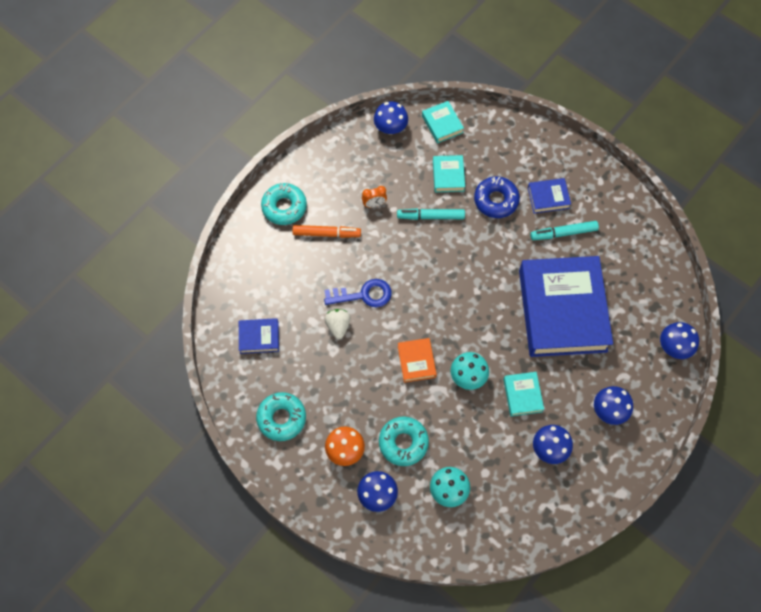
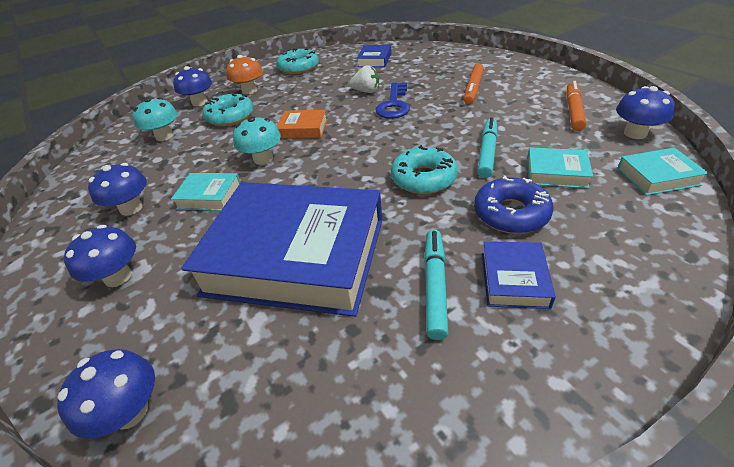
camera: 110 degrees right, 25 degrees down
turquoise donut [261,183,307,225] -> turquoise donut moved to [391,145,458,194]
orange clock [362,186,387,208] -> none
none -> orange marker [566,81,586,131]

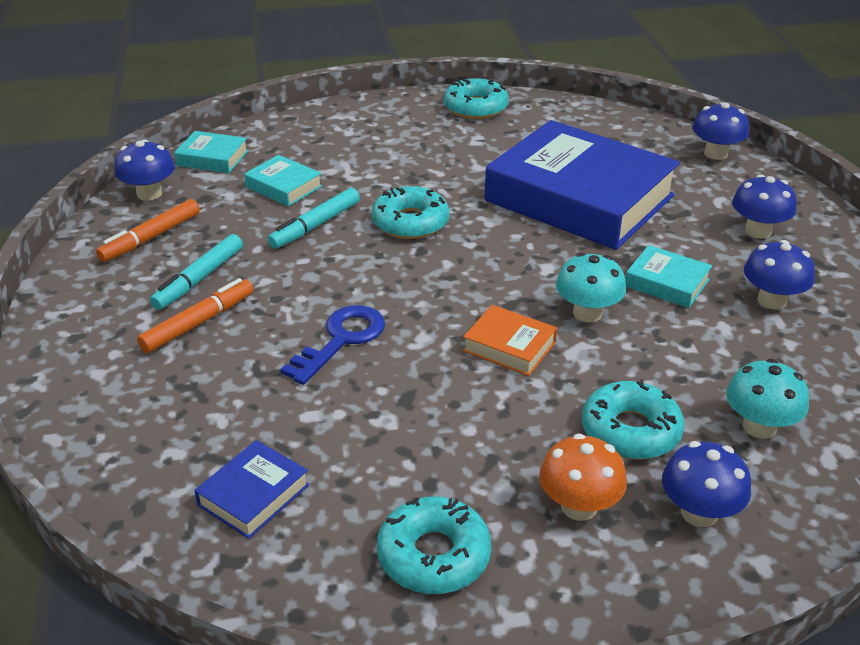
camera: 160 degrees left, 5 degrees down
white strawberry [349,65,379,93] -> none
turquoise marker [424,230,448,340] -> turquoise marker moved to [150,234,243,310]
blue donut [474,175,554,234] -> none
blue book [482,241,556,309] -> none
none -> turquoise donut [444,78,509,119]

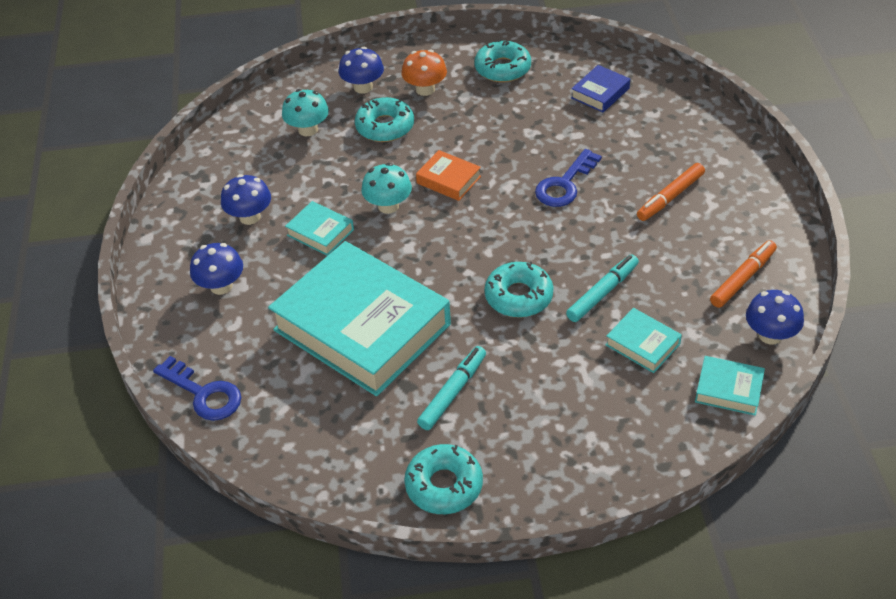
camera: 175 degrees left, 10 degrees up
turquoise marker [150,234,243,310] -> turquoise marker moved to [417,346,486,430]
blue book [485,120,680,250] -> turquoise book [268,241,451,396]
blue mushroom [692,102,749,160] -> blue key [153,356,241,421]

